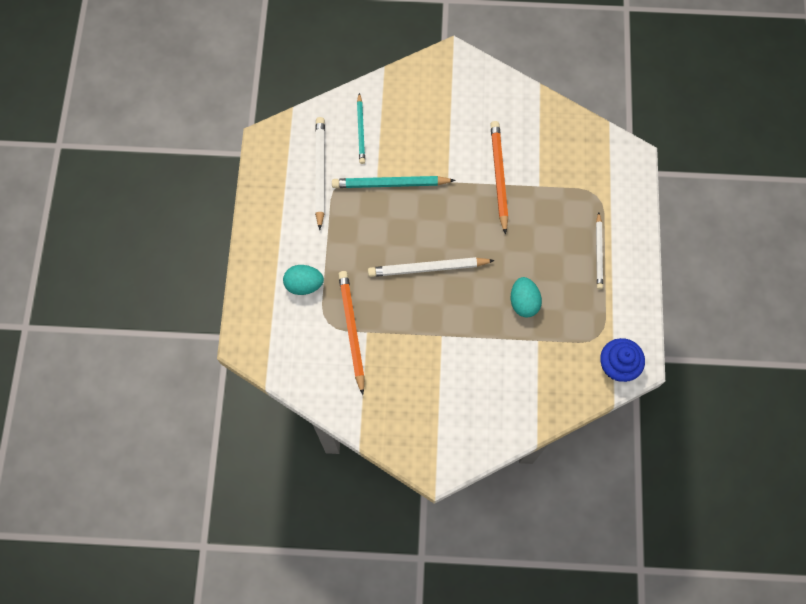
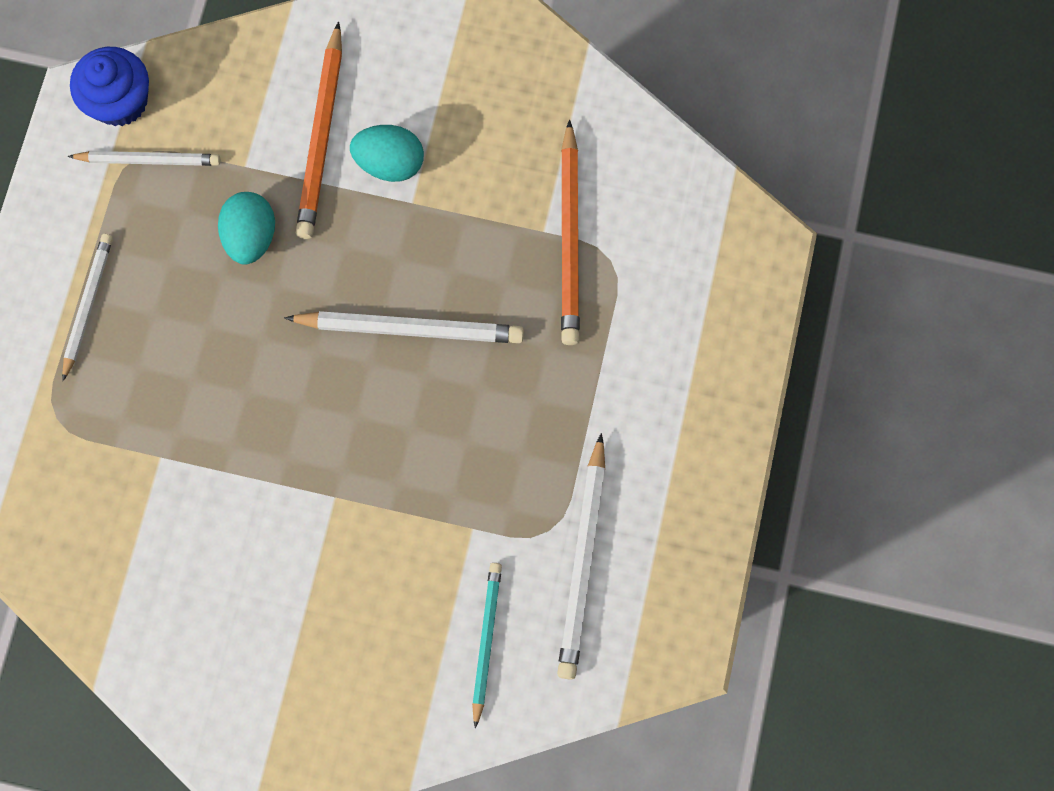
camera: 170 degrees left, 5 degrees up
turquoise egg [283,265,324,295] -> turquoise egg moved to [350,125,424,182]
turquoise pencil [332,176,456,188] -> none
orange pencil [490,121,508,235] -> orange pencil moved to [296,22,342,239]
none -> white pencil [68,151,221,166]

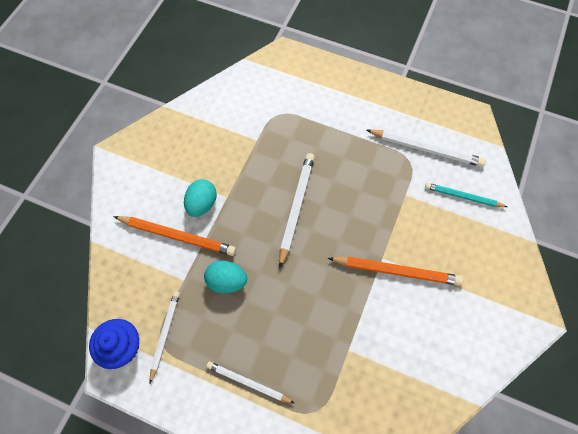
camera: 80 degrees left, 10 degrees down
orange pencil [561,119,580,345] -> orange pencil moved to [328,257,463,286]

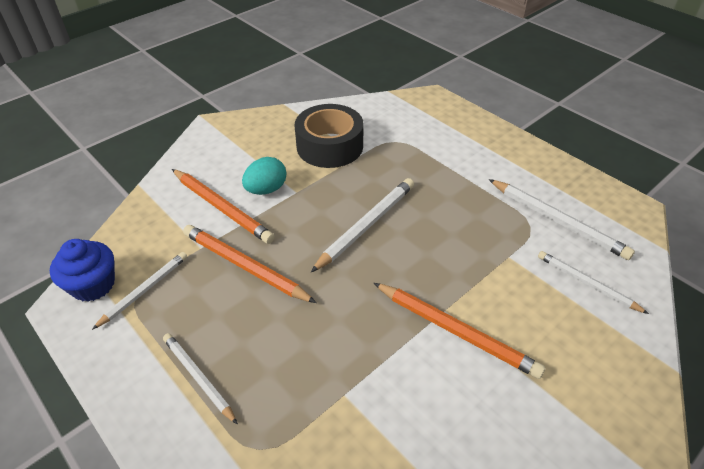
camera: 25 degrees right, 20 degrees down
turquoise egg [204,260,247,293] -> orange pencil [183,225,316,303]
turquoise pencil [425,183,507,207] -> white pencil [538,251,649,314]
none -> black tape [295,104,364,168]

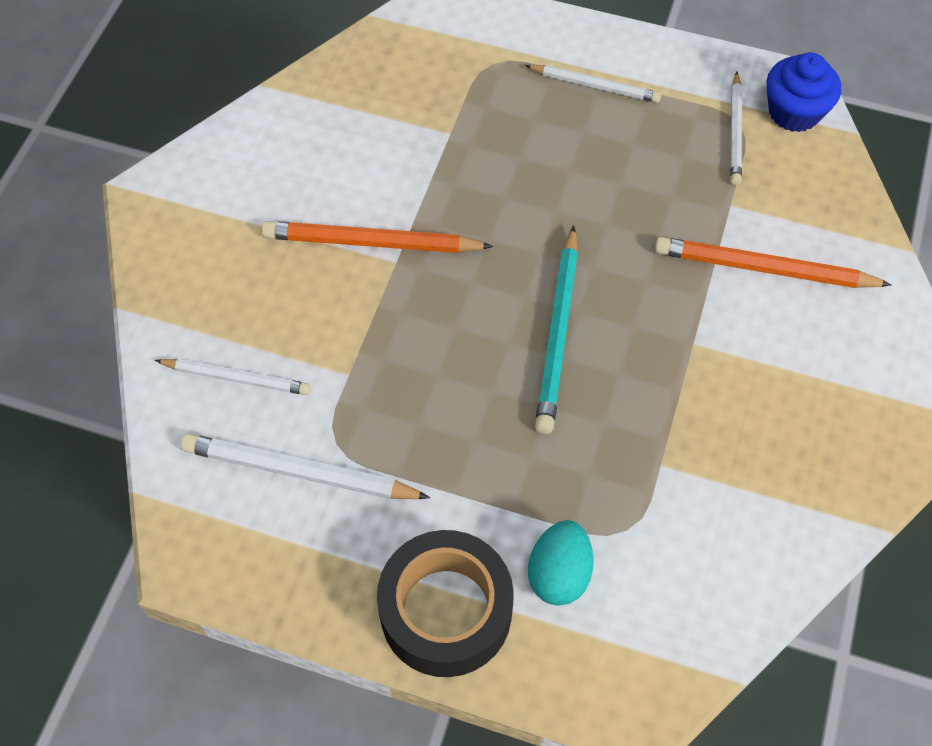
camera: 150 degrees right, 15 degrees up
orange pencil [183,225,316,303] -> none
turquoise egg [242,157,286,195] -> turquoise egg moved to [528,520,594,605]
black tape [295,104,364,168] -> black tape moved to [377,530,514,677]
white pencil [311,178,414,272] -> turquoise pencil [535,225,578,434]

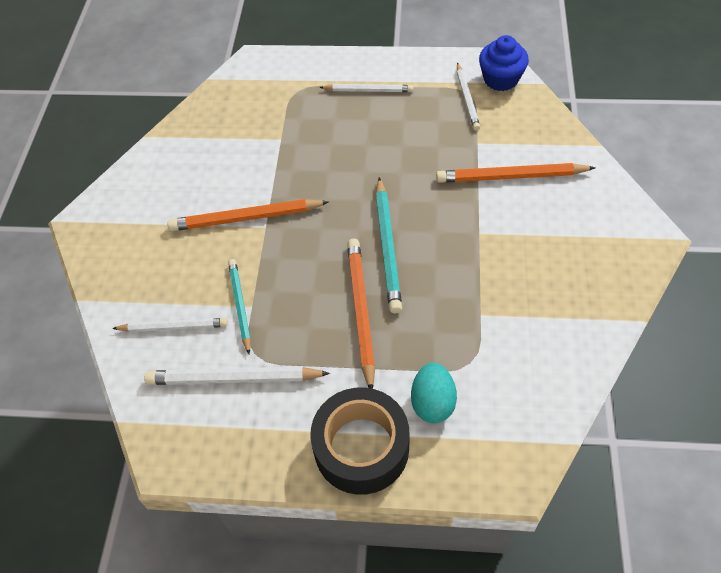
camera: 10 degrees left, 5 degrees down
none -> turquoise pencil [228,259,251,354]
none -> orange pencil [347,239,375,389]

